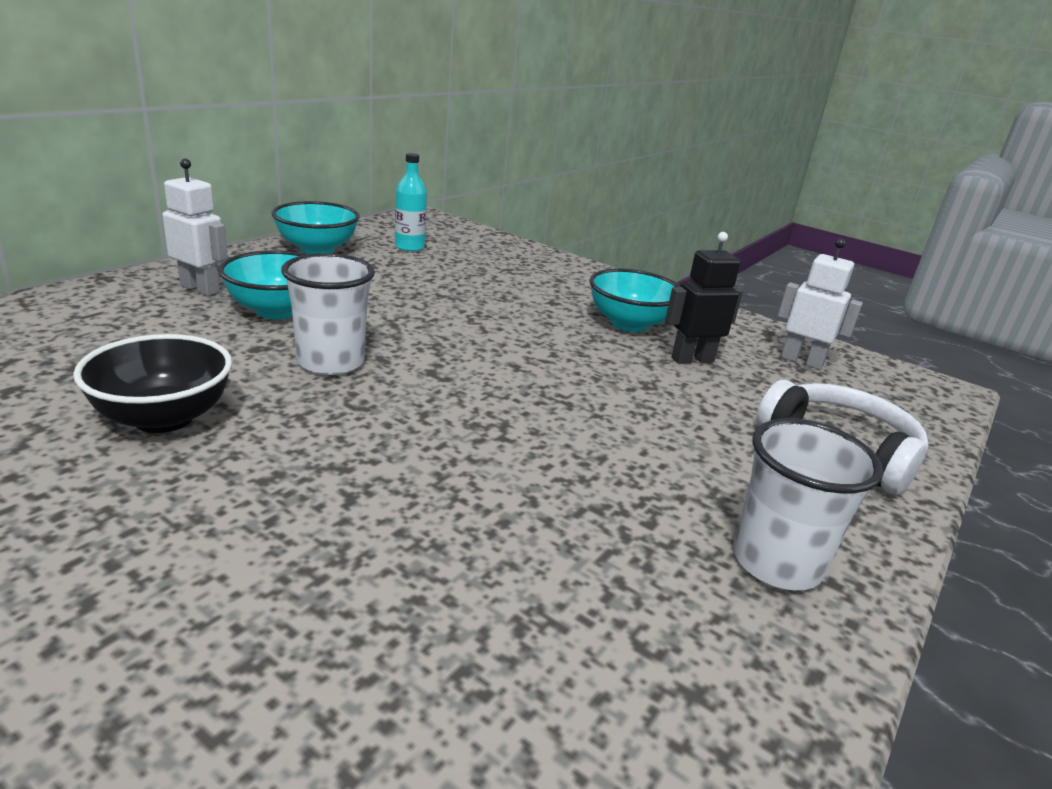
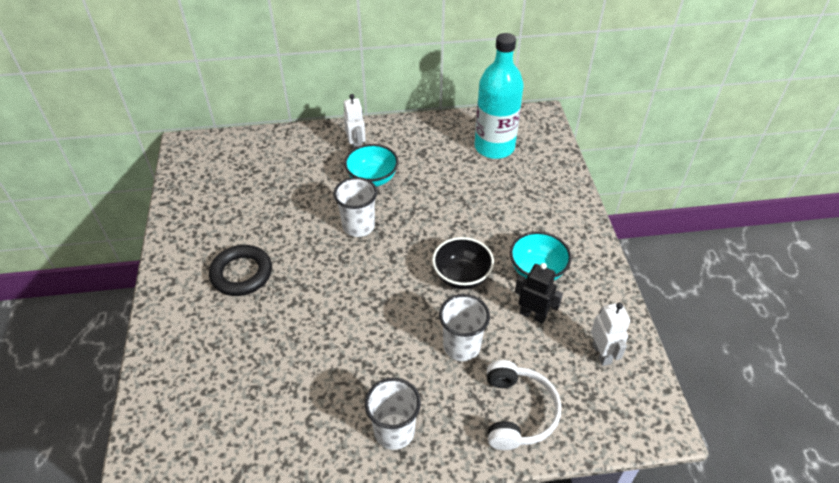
camera: 50 degrees right, 20 degrees up
black bowl [73,334,232,433] -> black bowl moved to [432,237,494,290]
turquoise bowl [271,201,359,254] -> none
turquoise bottle [395,153,427,251] -> turquoise bottle [474,33,524,159], size x2.14
none -> black ring [209,245,272,296]
none -> white cup [439,294,490,361]

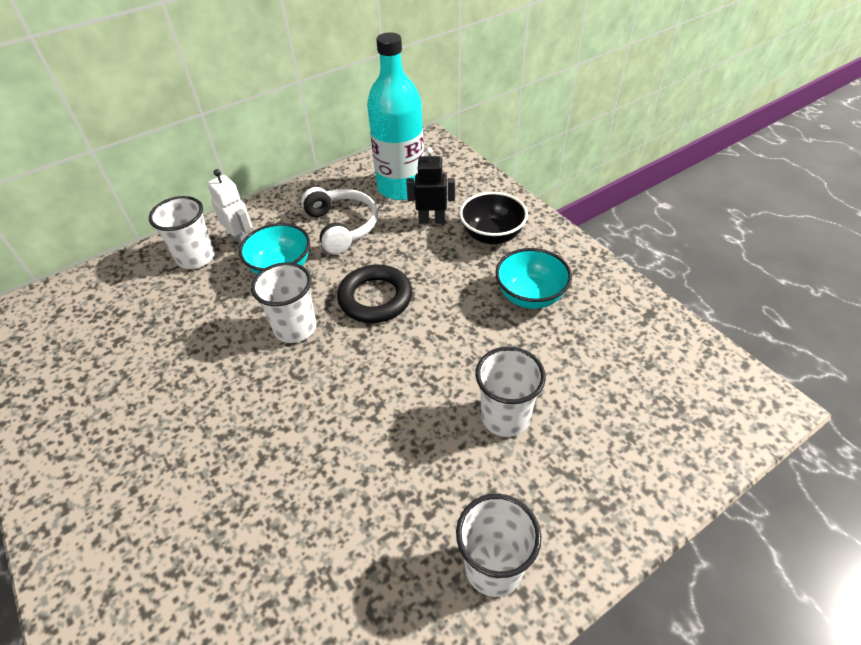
camera: 25 degrees left, 0 degrees up
black ring [209,245,272,296] -> black ring moved to [337,264,412,323]
black bowl [432,237,494,290] -> black bowl moved to [459,192,528,244]
white headphones [487,360,561,450] -> white headphones moved to [301,187,378,254]
black robot [515,263,563,324] -> black robot moved to [406,148,455,224]
white robot [591,302,630,366] -> none
none -> white cup [149,196,215,269]

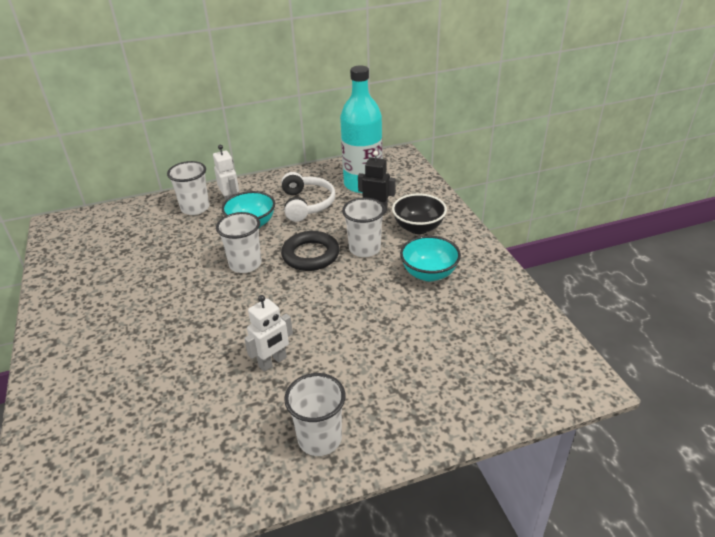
camera: 15 degrees right, 10 degrees down
white cup [476,347,546,437] -> white cup moved to [342,198,385,257]
none -> white robot [244,295,293,372]

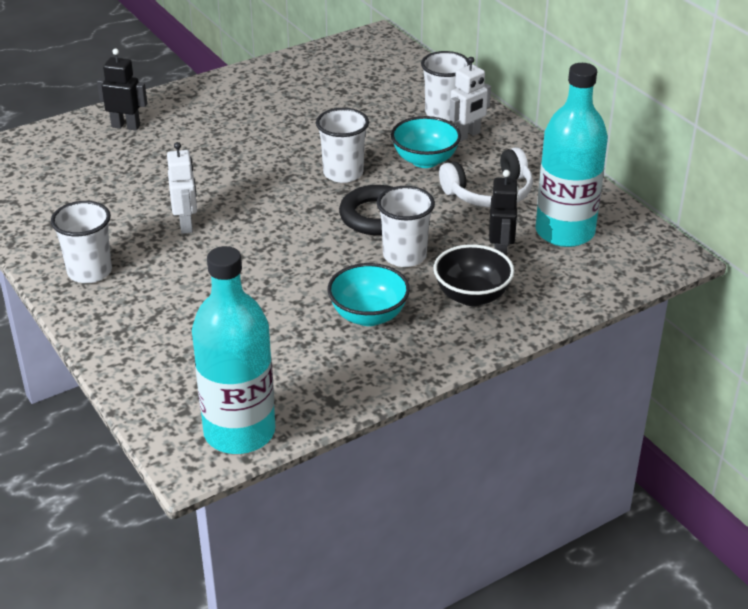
camera: 75 degrees right, 0 degrees up
white robot [244,295,293,372] -> white robot turned 135 degrees counterclockwise [167,142,197,234]
none -> black robot [97,48,147,131]
none -> turquoise bottle [192,246,275,454]

